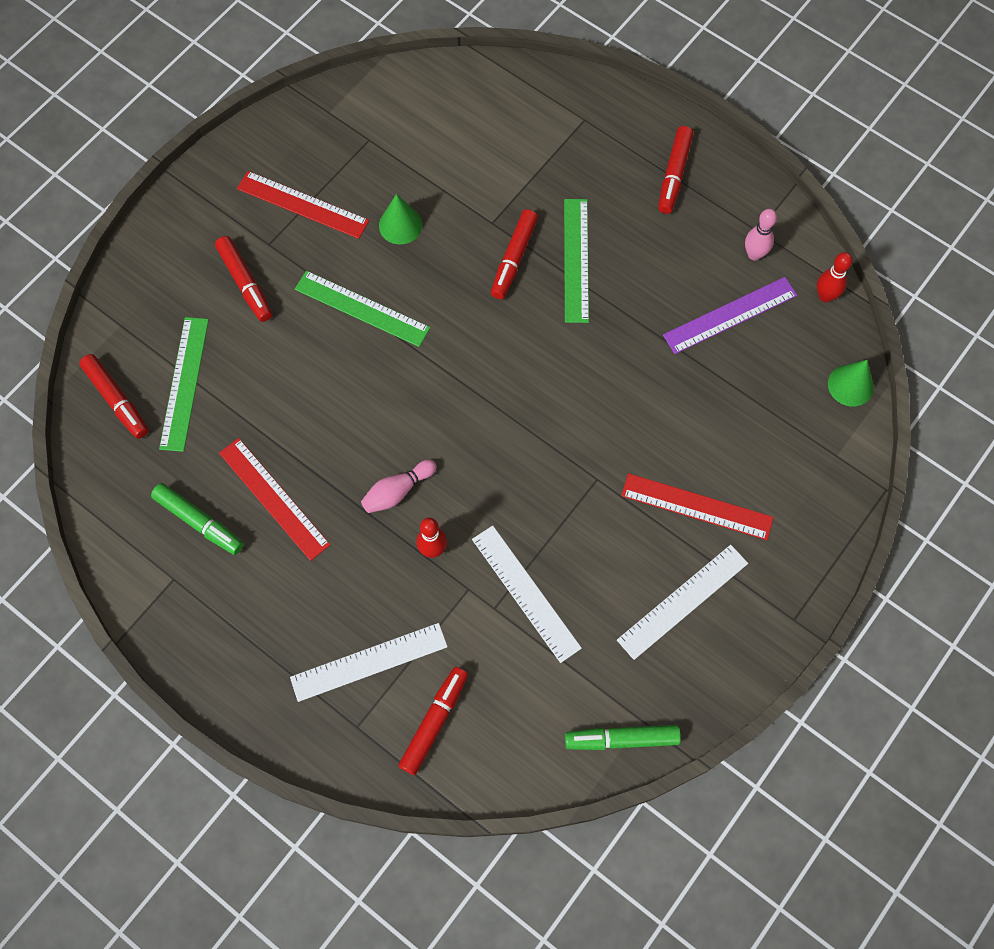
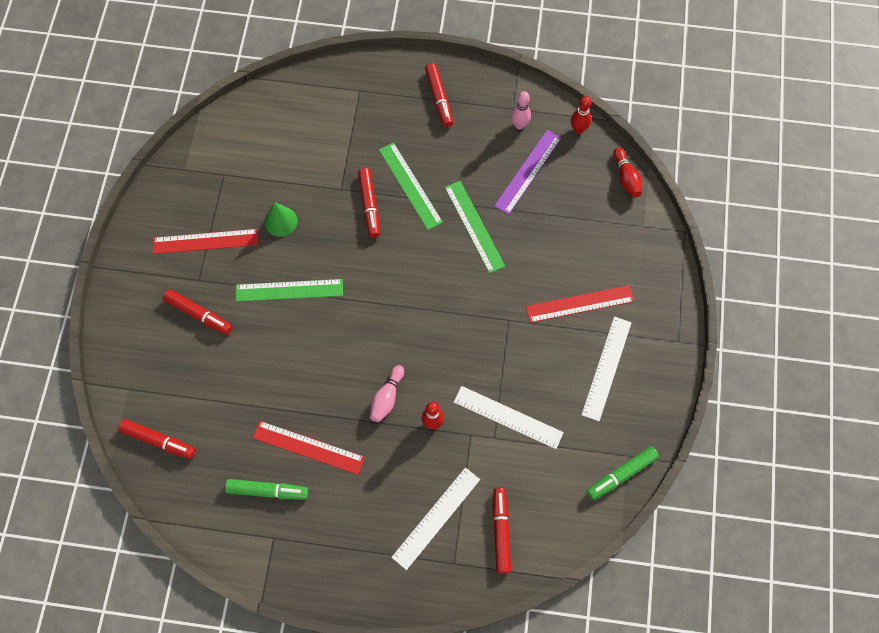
camera: 30 degrees left, 0 degrees up
green ruler [159,317,209,452] -> green ruler moved to [445,181,505,274]
green cone [828,360,874,407] -> red bowling pin [613,148,642,198]

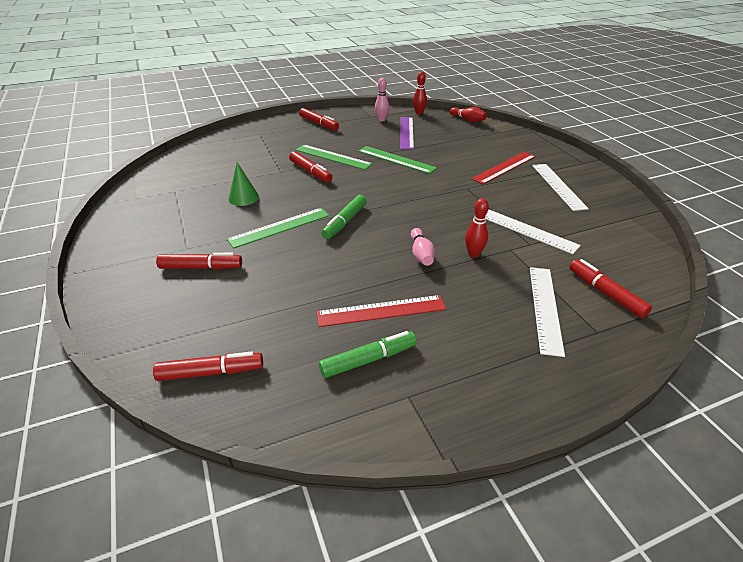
camera: 30 degrees left, 30 degrees down
red ruler [153,229,259,254] -> none
white ruler [454,386,564,449] -> white ruler turned 45 degrees clockwise [485,209,581,254]
green marker [587,446,659,500] -> green marker moved to [322,195,367,239]

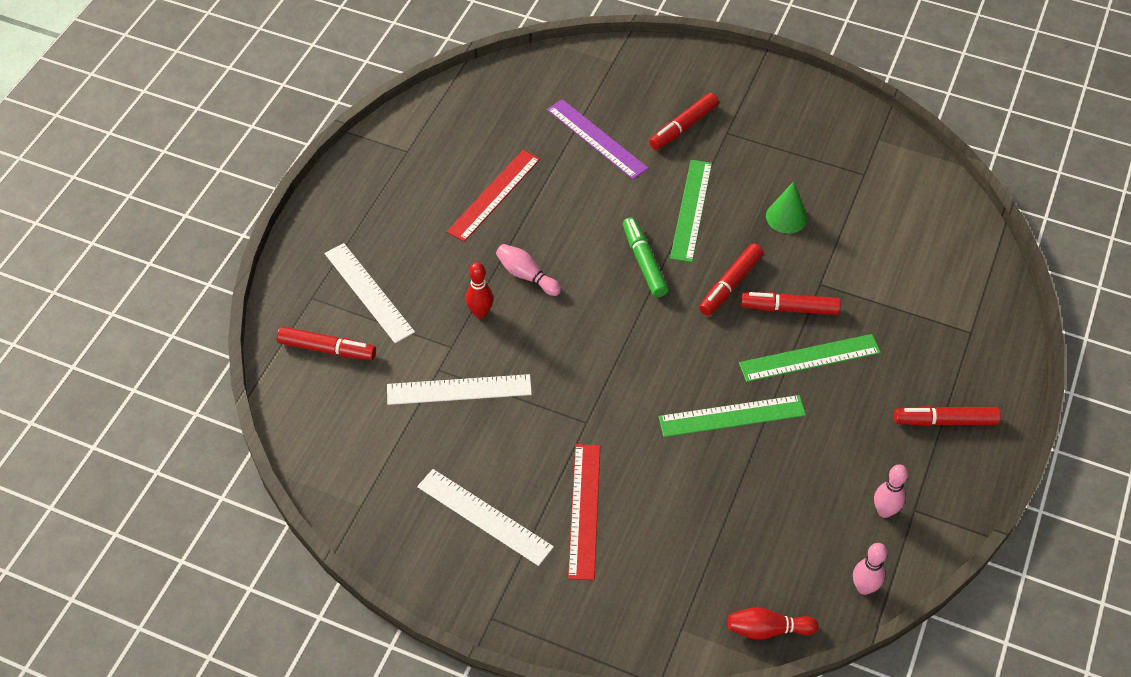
camera: 135 degrees right, 15 degrees up
red marker [153,352,263,381] -> red marker moved to [699,243,763,316]
green marker [319,331,417,378] -> none
purple ruler [400,117,414,150] -> purple ruler moved to [547,99,648,179]
red bowling pin [413,72,427,115] -> pink bowling pin [853,543,887,595]

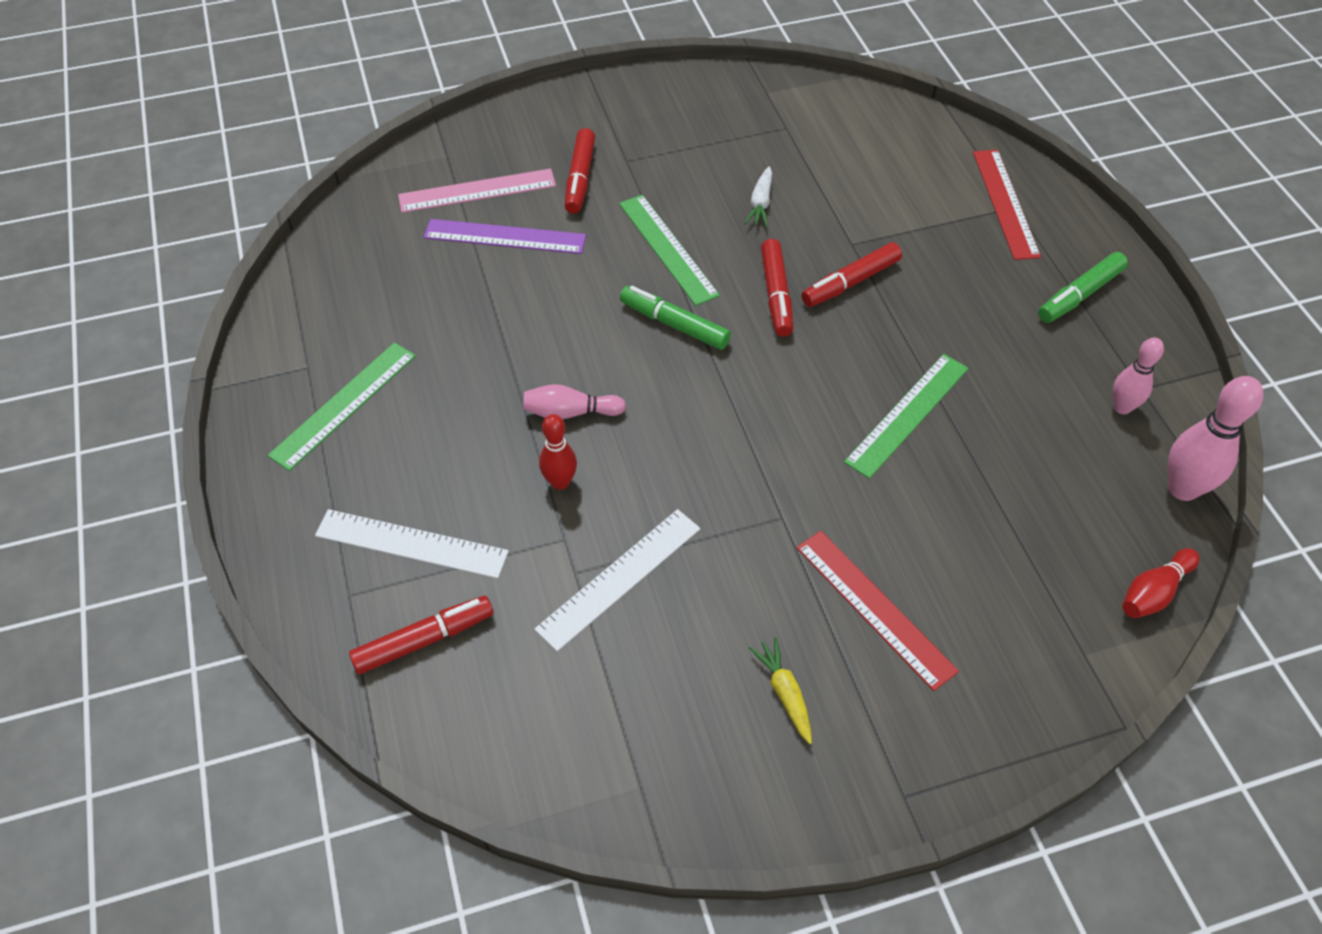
camera: 40 degrees left, 0 degrees up
white ruler [417,469,554,566] -> yellow carrot [749,637,812,744]
red ruler [447,150,540,242] -> red ruler moved to [973,150,1041,260]
green ruler [739,334,881,382] -> green ruler moved to [267,342,416,471]
green cone [766,181,808,233] -> white carrot [744,166,772,227]
pink bowling pin [853,543,887,595] -> pink bowling pin [1168,376,1263,501], size x1.59
red marker [894,406,1001,426] -> green marker [1038,252,1128,323]
none -> pink ruler [398,169,556,213]

